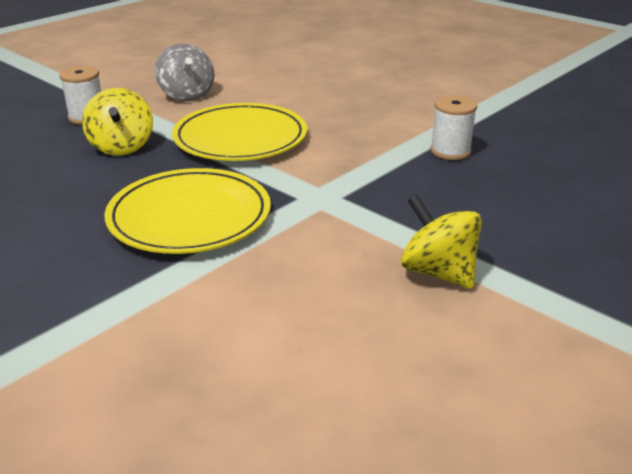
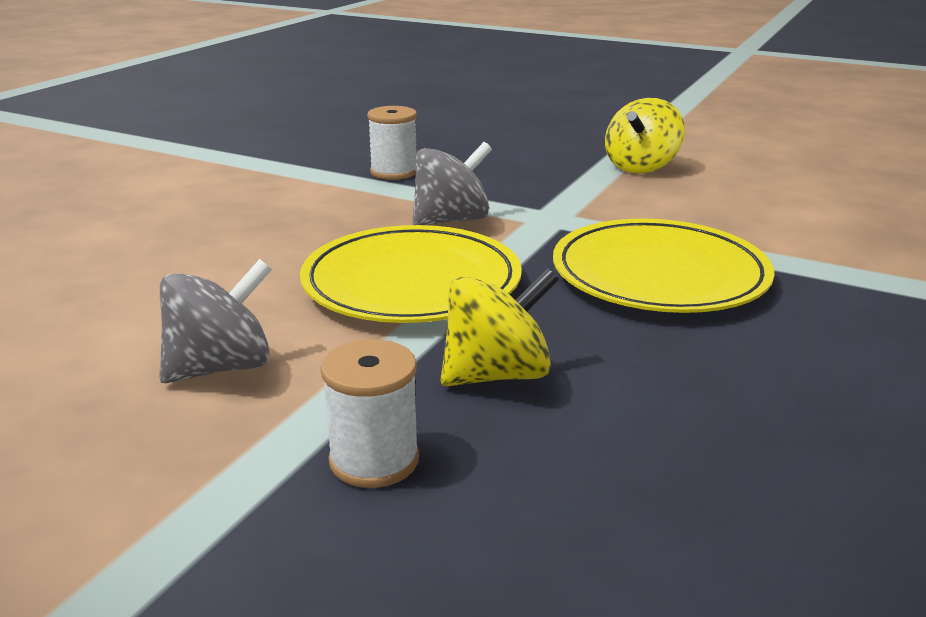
camera: 105 degrees left, 5 degrees down
none -> grey spinning top [412,142,492,225]

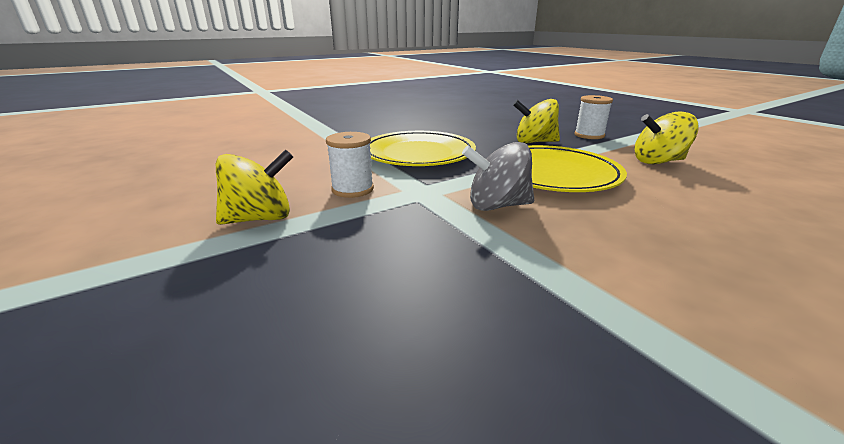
camera: 150 degrees left, 0 degrees up
grey spinning top [159,259,272,383] -> yellow spinning top [634,111,699,164]
white spool [367,106,417,180] -> white spool moved to [326,132,374,198]

